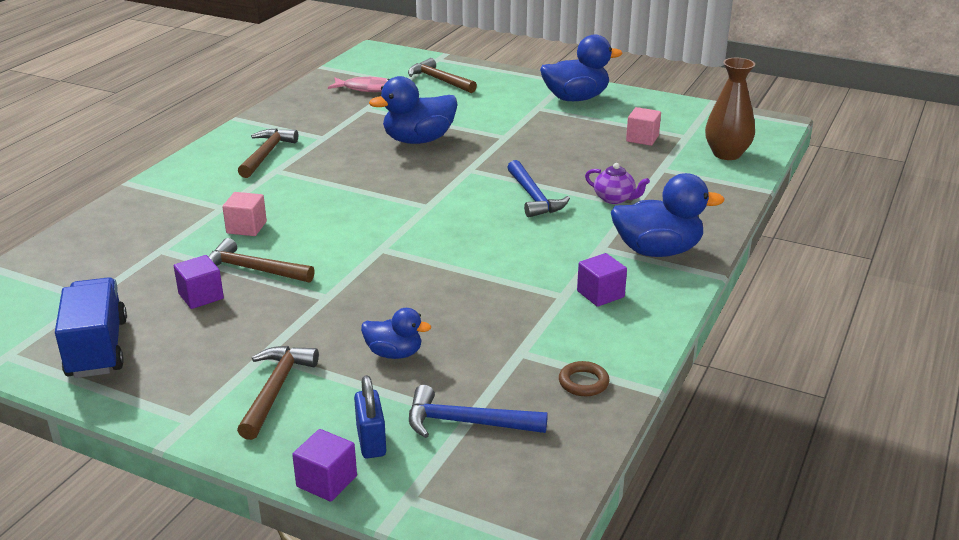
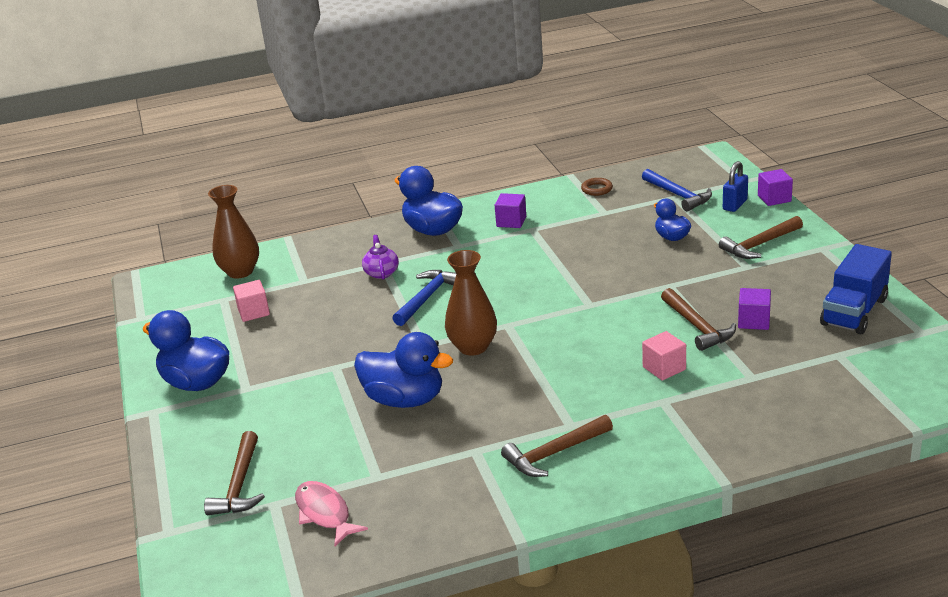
camera: 130 degrees left, 0 degrees up
none -> brown vase [445,250,497,356]

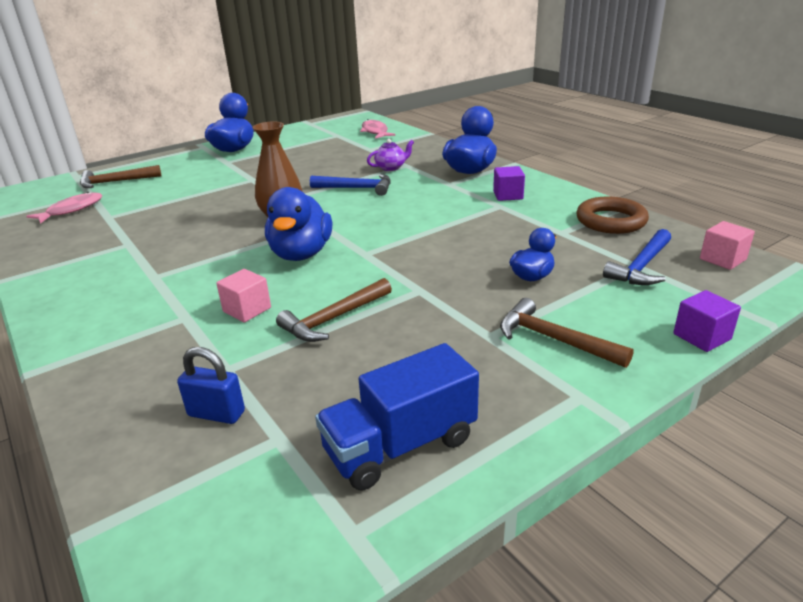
camera: 70 degrees right, 0 degrees up
brown vase [208,185,259,279] -> pink fish [360,119,395,139]
pink cube [233,280,270,322] -> pink cube moved to [700,221,755,270]
blue duck [354,332,453,408] -> blue duck moved to [265,187,332,261]
brown hammer [501,415,613,477] -> none
brown ring [581,178,613,196] -> brown ring [576,196,649,234], size x1.88
blue padlock [723,161,748,212] -> blue padlock moved to [177,347,245,424]
purple cube [738,288,771,330] -> none
blue truck [820,244,892,334] -> blue truck turned 45 degrees counterclockwise [315,343,479,490]

